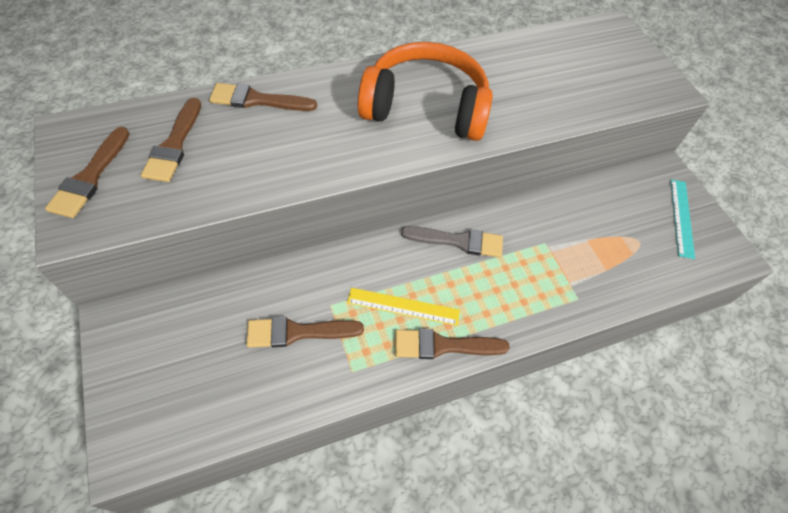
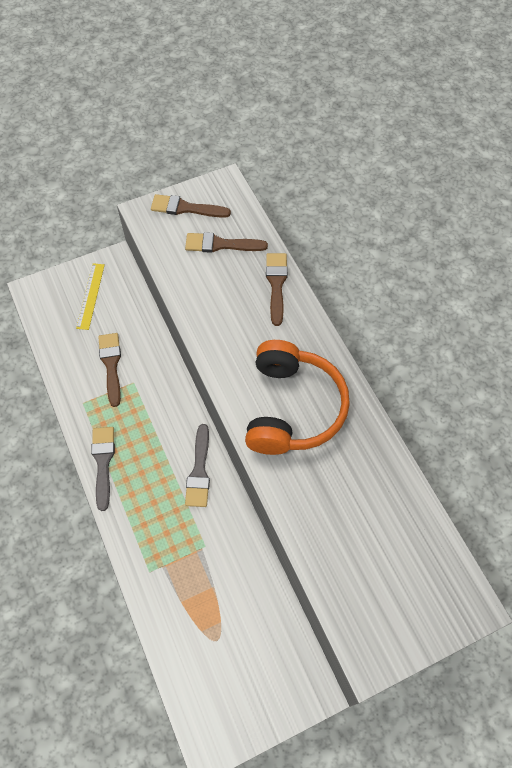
camera: 90 degrees right, 5 degrees up
yellow ruler [347,288,460,326] -> yellow ruler moved to [76,263,105,330]
brown brush [395,329,510,359] -> grey brush [91,427,115,511]
turquoise ruler [671,179,695,259] -> none

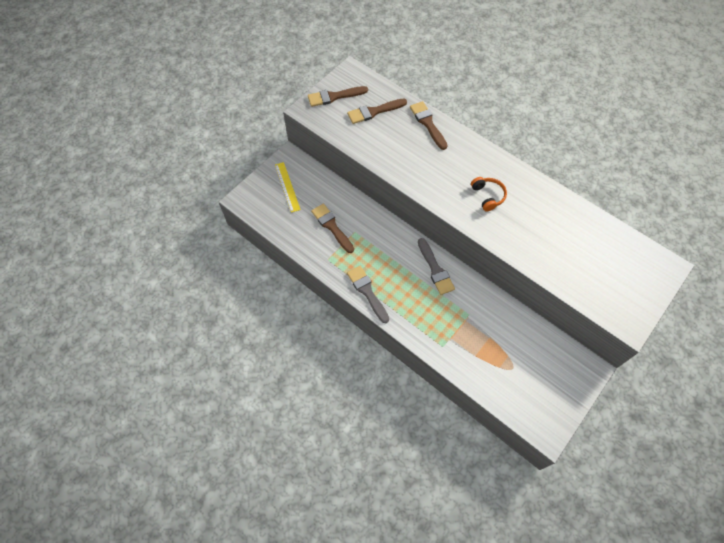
camera: 25 degrees left, 0 degrees up
orange headphones [245,340,350,455] -> orange headphones [471,177,507,212], size x0.44

